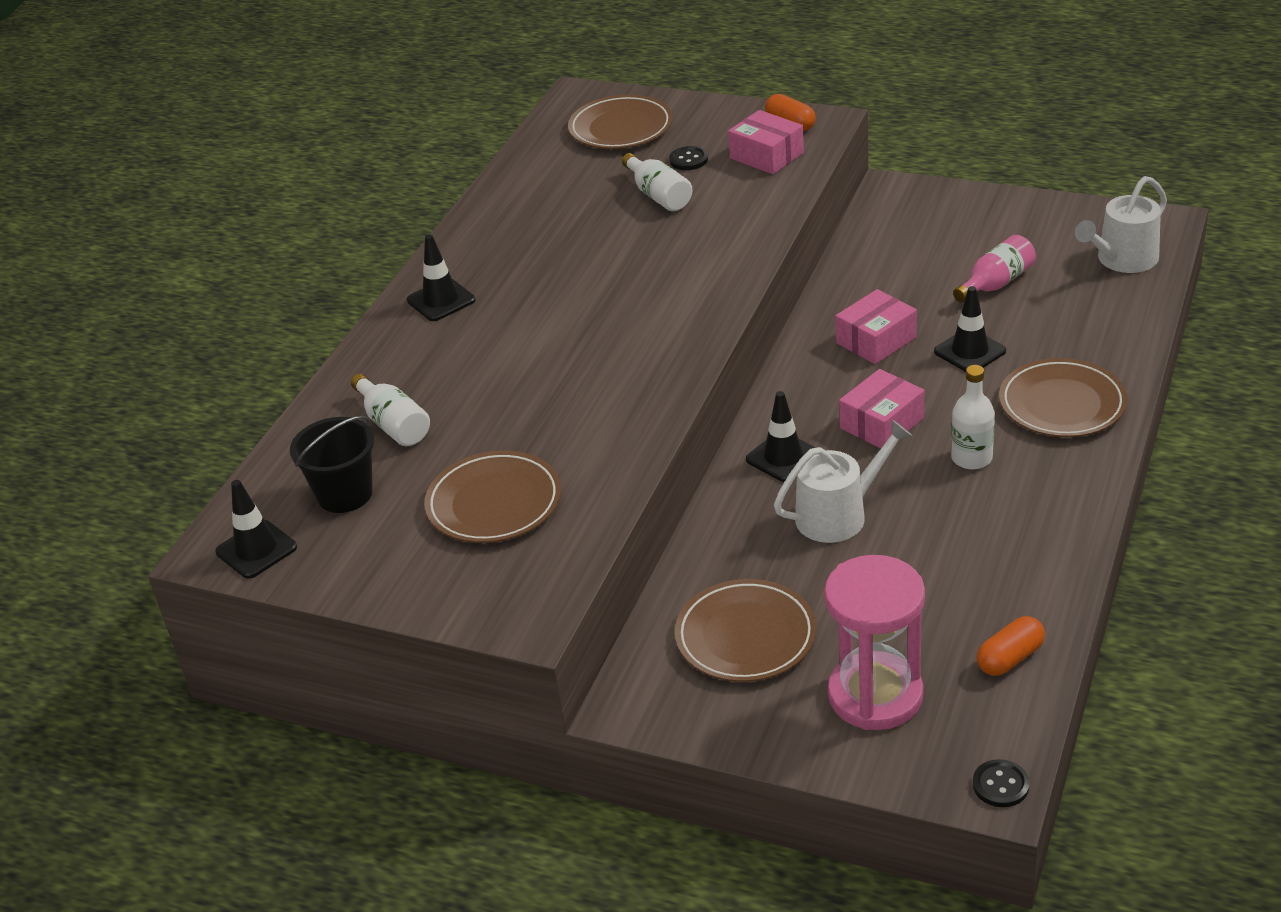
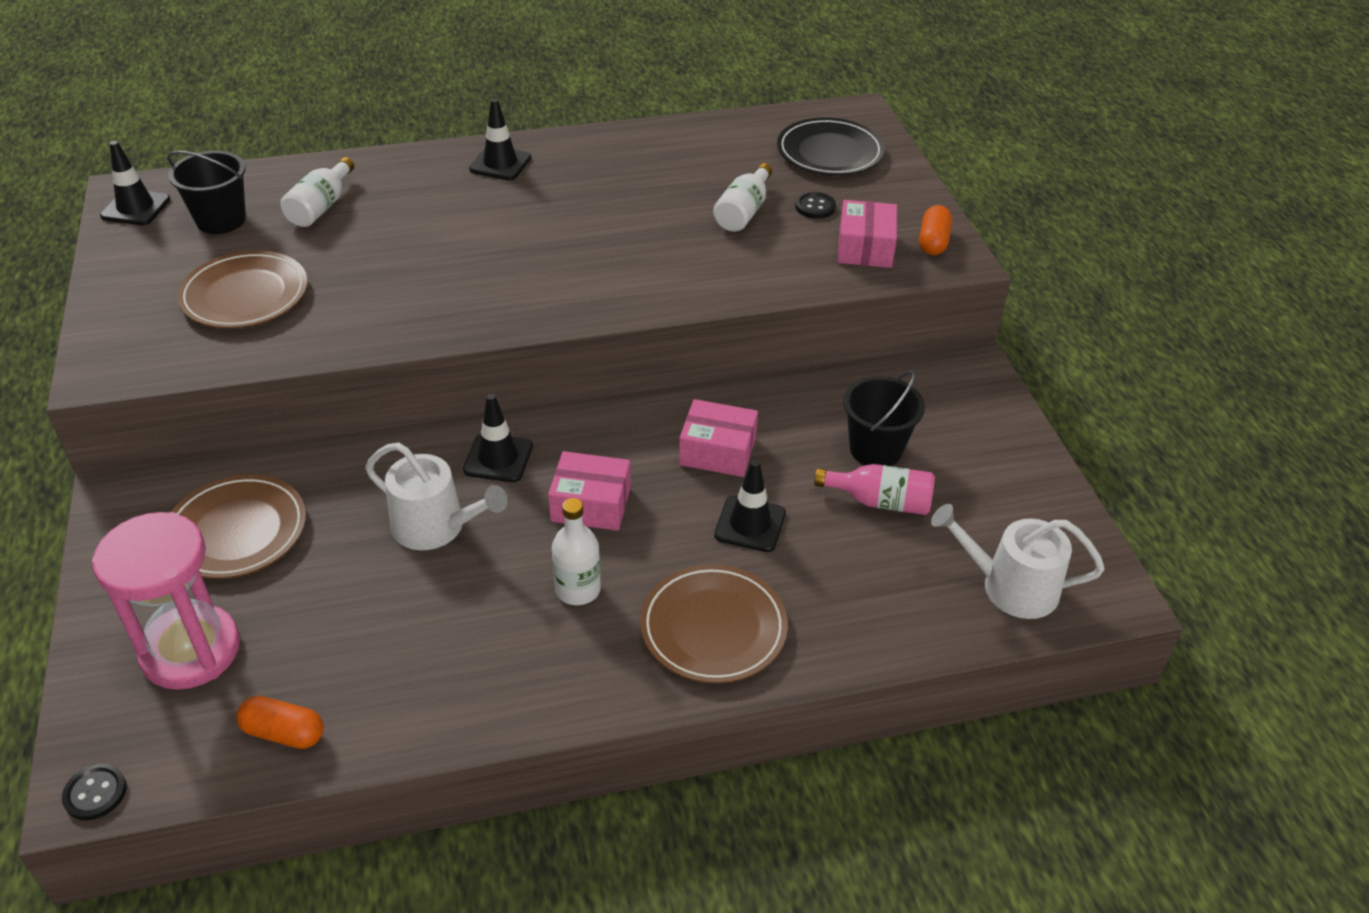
camera: 50 degrees right, 5 degrees up
brown plate [568,95,673,149] -> black plate [777,117,885,175]
none -> black bucket [843,370,925,466]

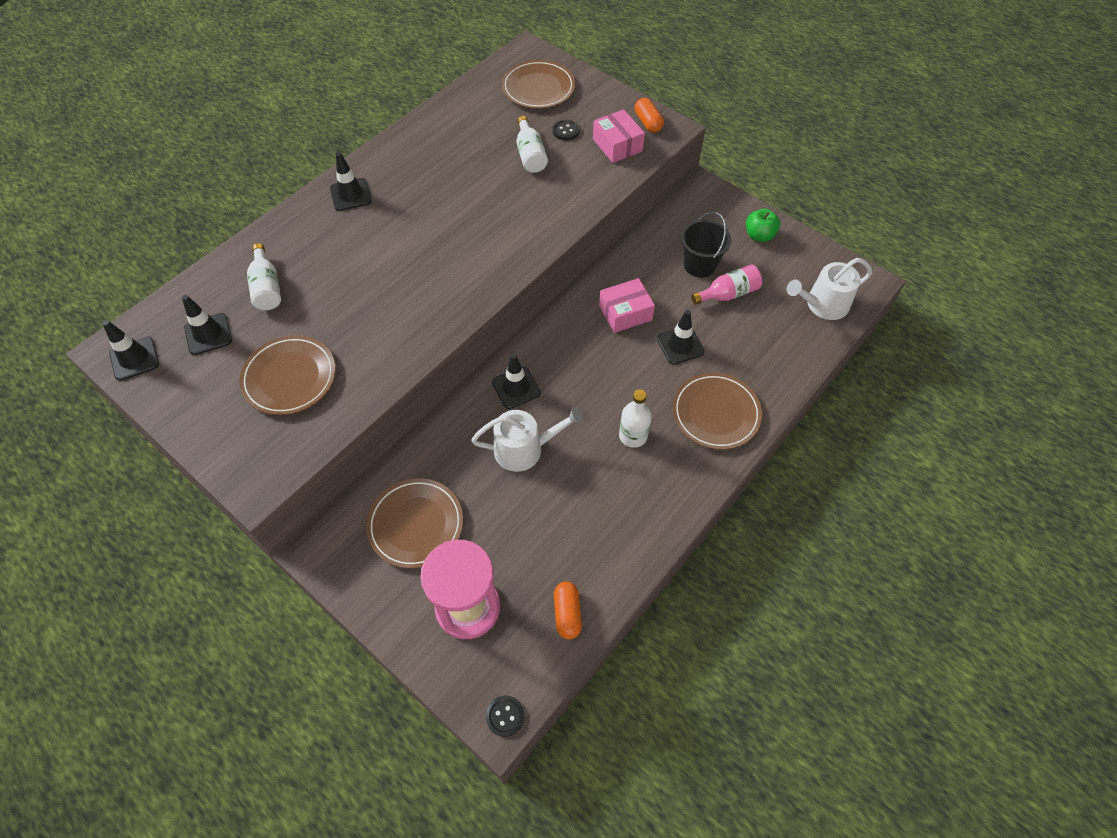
camera: 35 degrees left, 15 degrees up
black bucket [167,151,246,234] -> black traffic cone [182,295,232,355]
orange capsule [236,696,324,749] -> orange capsule turned 75 degrees counterclockwise [554,581,582,639]
pink box [548,451,631,531] -> none
black plate [777,117,885,175] -> brown plate [502,60,575,109]
none -> green apple [746,209,780,242]

